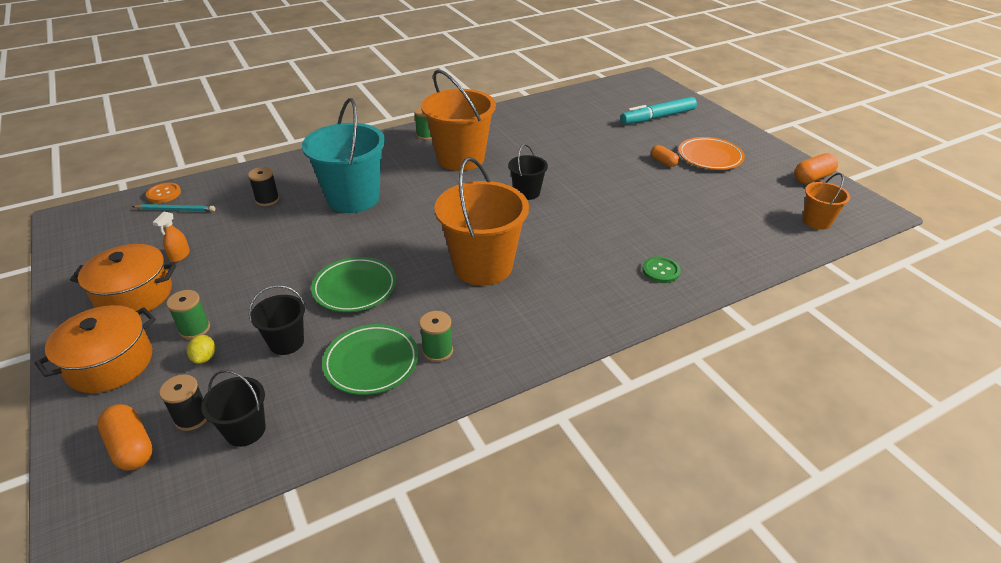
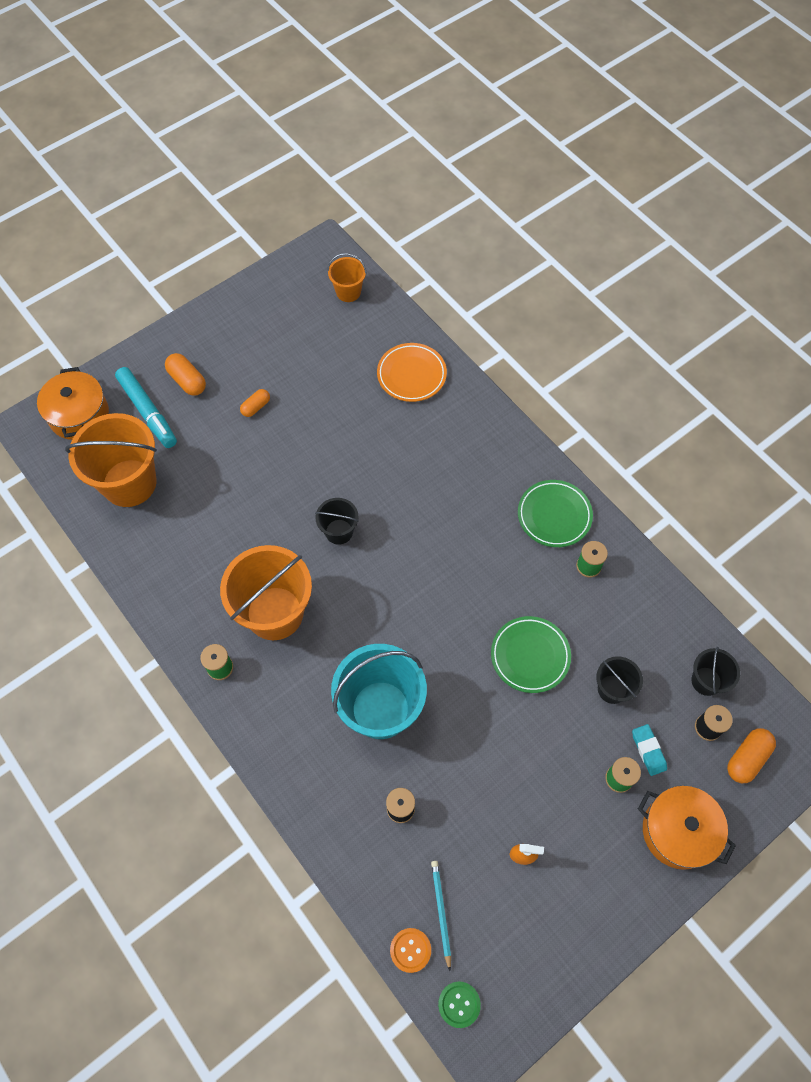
camera: 100 degrees left, 25 degrees up
orange pot [70,244,176,315] -> orange pot moved to [37,367,109,440]
yellow lemon [187,335,215,364] -> turquoise eraser [632,724,667,776]
green plate [322,324,419,395] -> green plate moved to [518,480,593,547]
orange bucket [434,157,529,286] -> orange bucket moved to [65,413,157,507]
green button [642,257,681,283] -> green button moved to [438,982,481,1028]
orange plate [678,137,745,170] -> orange plate moved to [377,343,447,402]
orange capsule [794,153,838,184] -> orange capsule moved to [165,353,206,396]

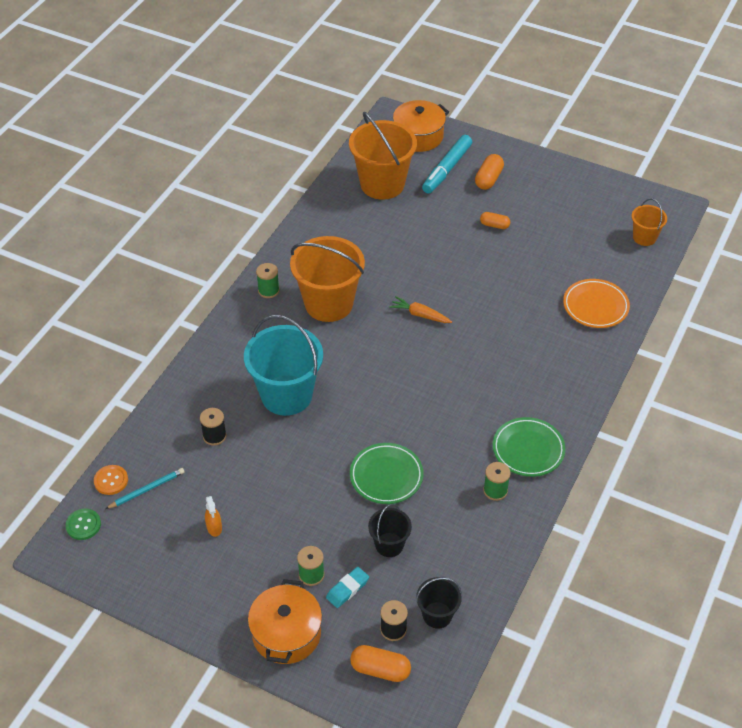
camera: 65 degrees right, 15 degrees down
black bucket [315,498,359,545] -> orange carrot [389,296,452,323]

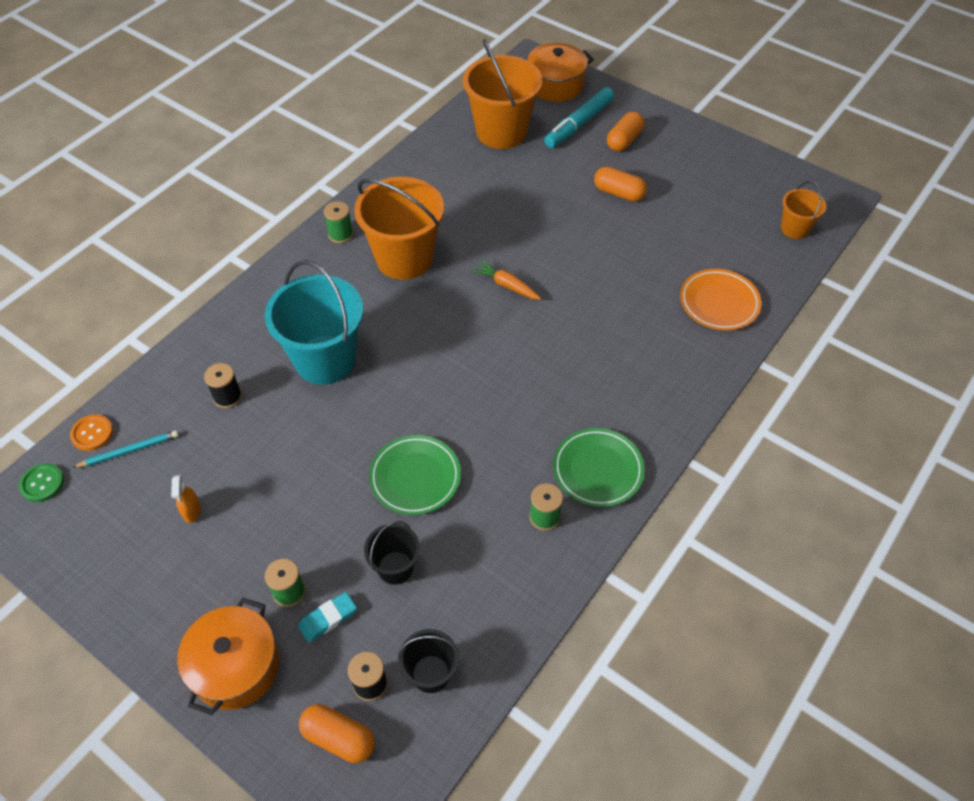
camera: 10 degrees right, 5 degrees up
orange capsule [480,212,510,229] -> orange capsule [594,166,647,201], size x1.51

